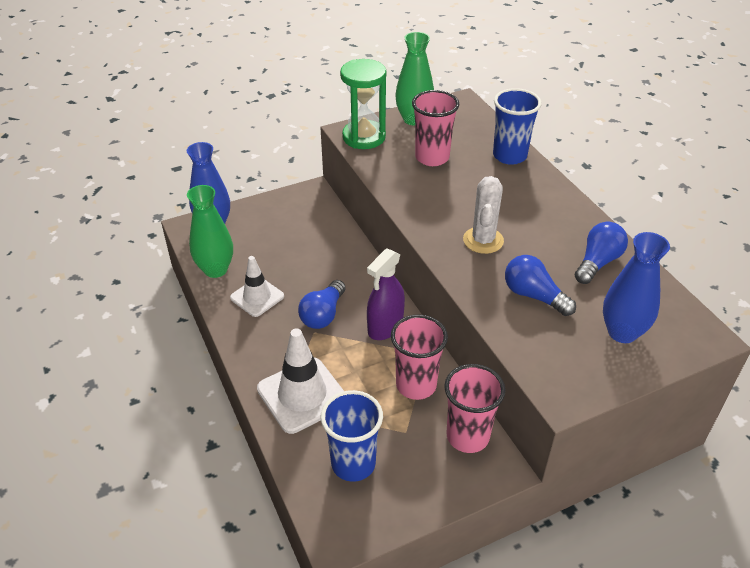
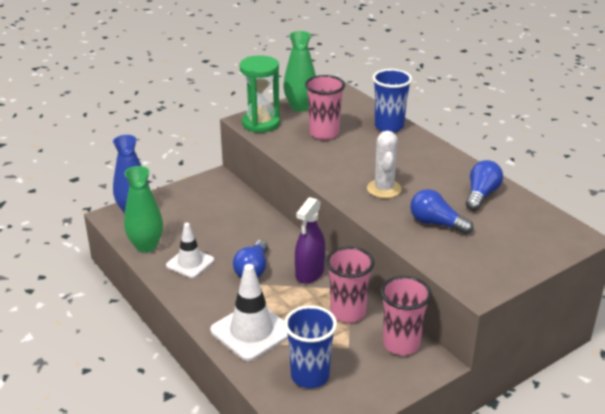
camera: 10 degrees left, 10 degrees down
blue vase [603,232,670,343] -> none

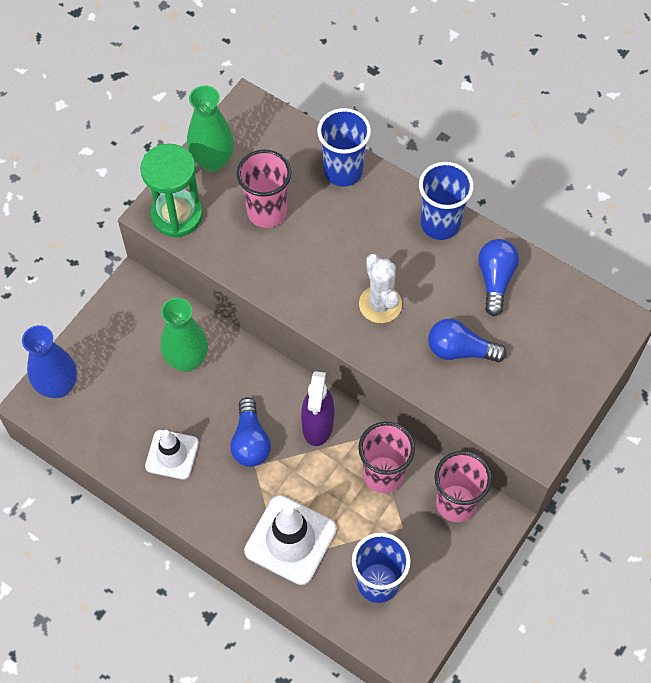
camera: 20 degrees left, 30 degrees up
green vase [124,166,163,253] -> green vase moved to [160,298,208,372]
none -> blue cup [419,162,474,240]

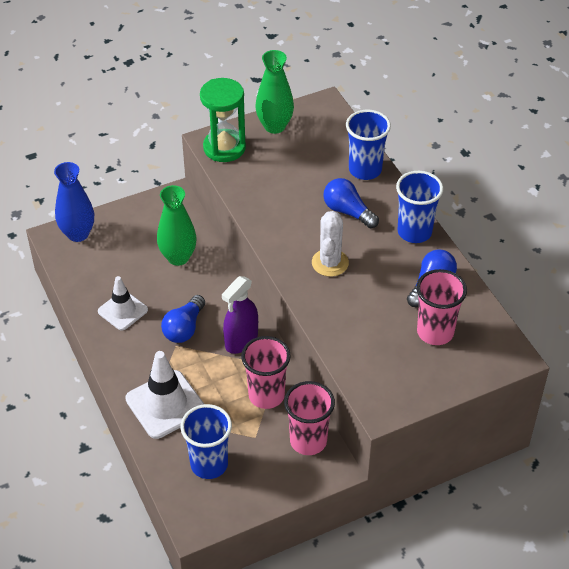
camera: 30 degrees right, 15 degrees down
pink cup [237,150,291,228] -> pink cup moved to [416,269,467,345]
blue light bulb [428,319,507,362] -> blue light bulb moved to [324,178,379,228]

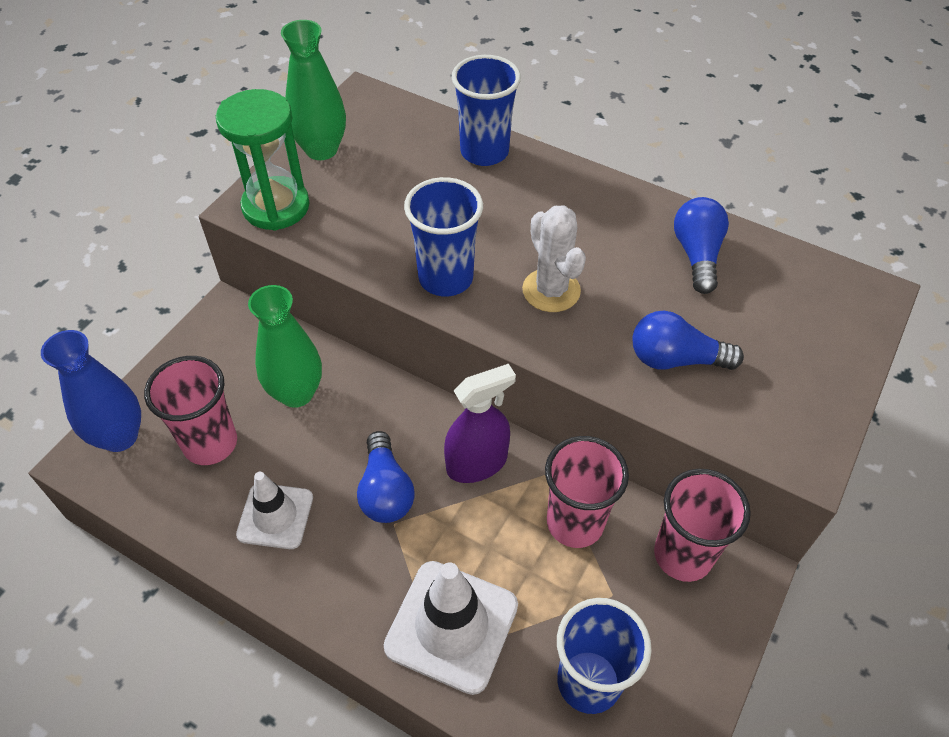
camera: 35 degrees left, 5 degrees up
purple spray bottle [222,276,258,354] -> purple spray bottle turned 120 degrees counterclockwise [444,364,516,483]
blue light bulb [324,178,379,228] -> blue light bulb moved to [632,311,744,370]
blue cup [396,171,443,243] -> blue cup moved to [404,177,483,296]
pink cup [416,269,467,345] -> pink cup moved to [144,356,237,465]

